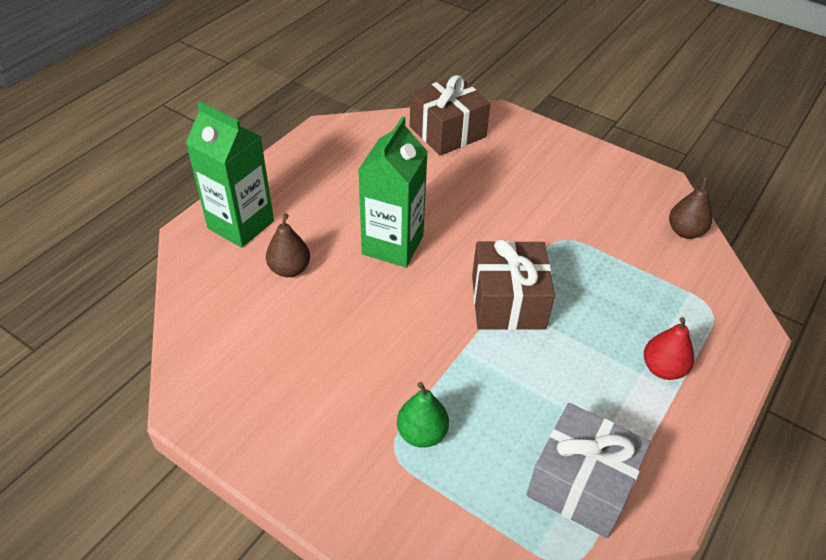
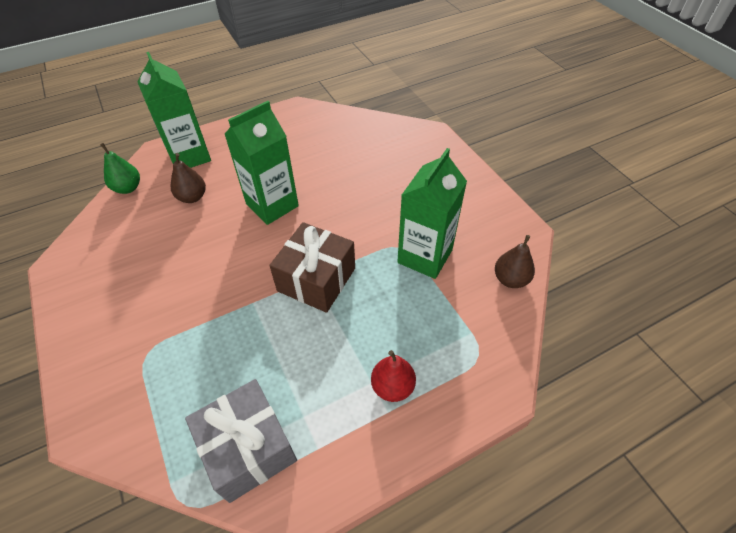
camera: 30 degrees right, 5 degrees up
green pear [397,382,449,448] -> green pear moved to [100,143,140,194]
brown gift [410,75,490,156] -> none
none -> green carton [397,148,467,279]

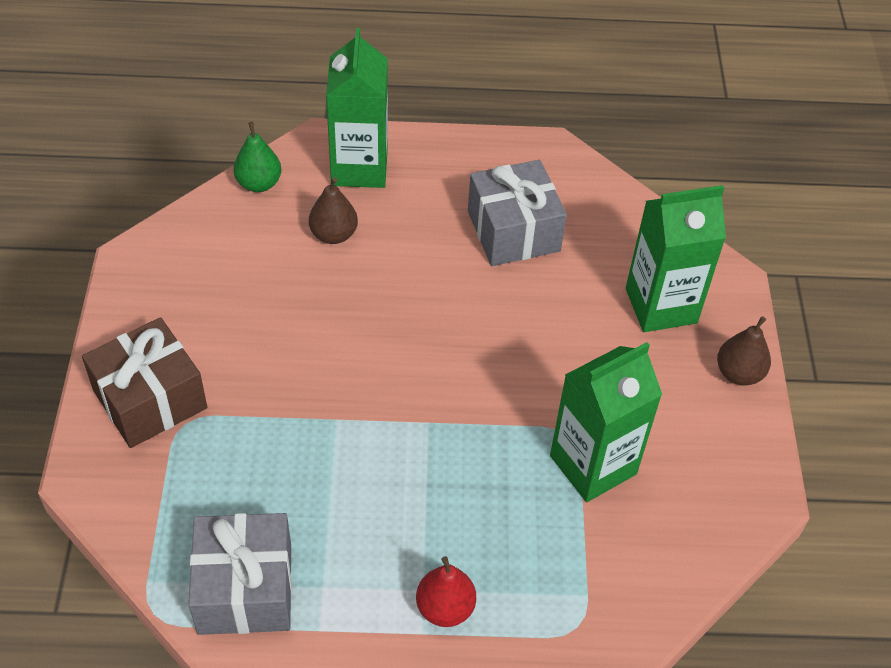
camera: 25 degrees right, 0 degrees up
green carton [224,101,299,225] -> green carton moved to [626,185,726,332]
brown gift [269,222,355,313] -> brown gift moved to [82,317,207,448]
brown pear [495,235,535,288] -> brown pear moved to [717,316,771,386]
none -> grey gift [468,160,567,266]

